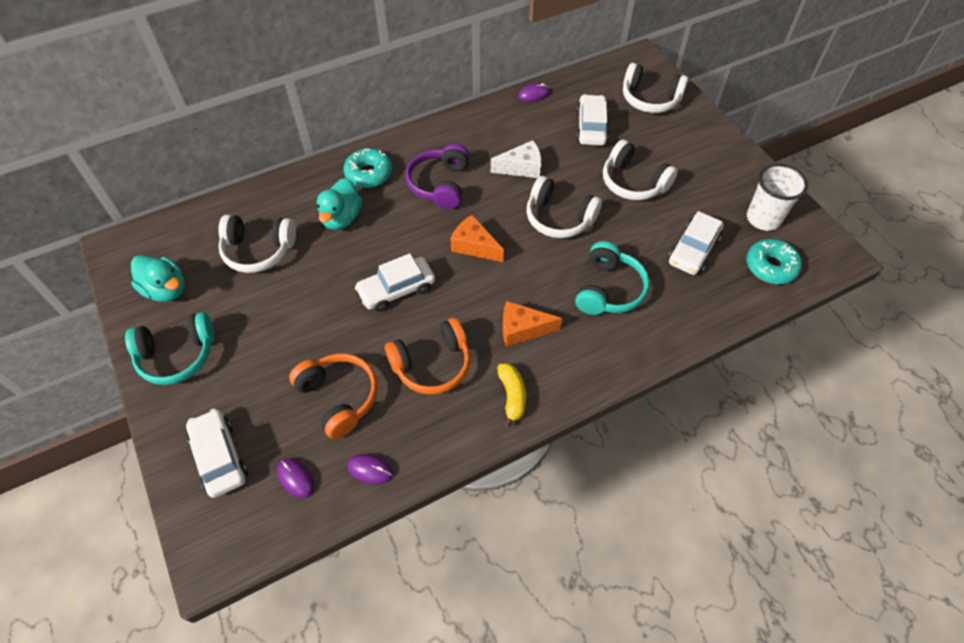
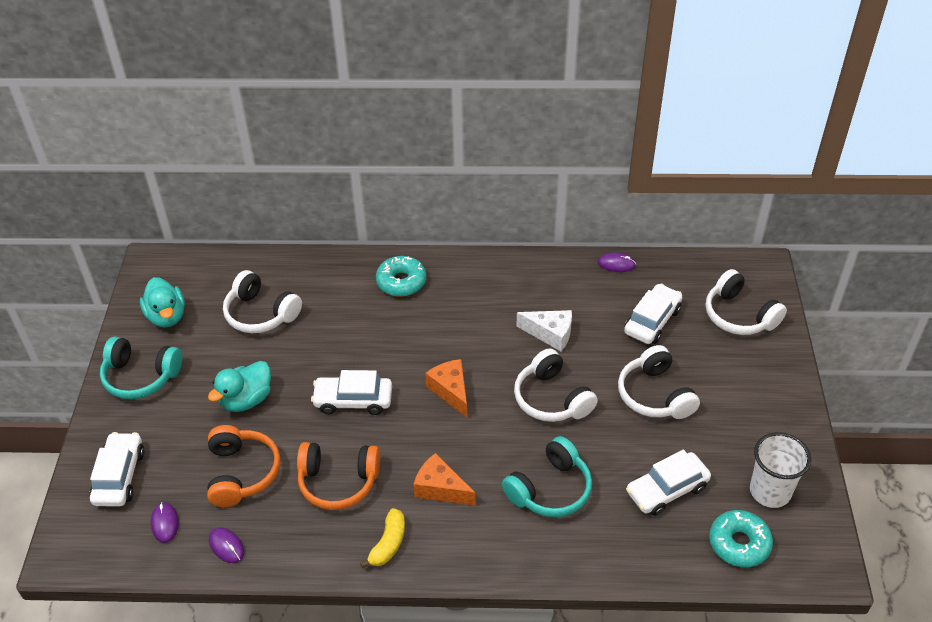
camera: 30 degrees right, 10 degrees down
turquoise duck [317,178,362,230] -> turquoise duck moved to [208,361,271,412]
purple headphones [405,143,470,209] -> none

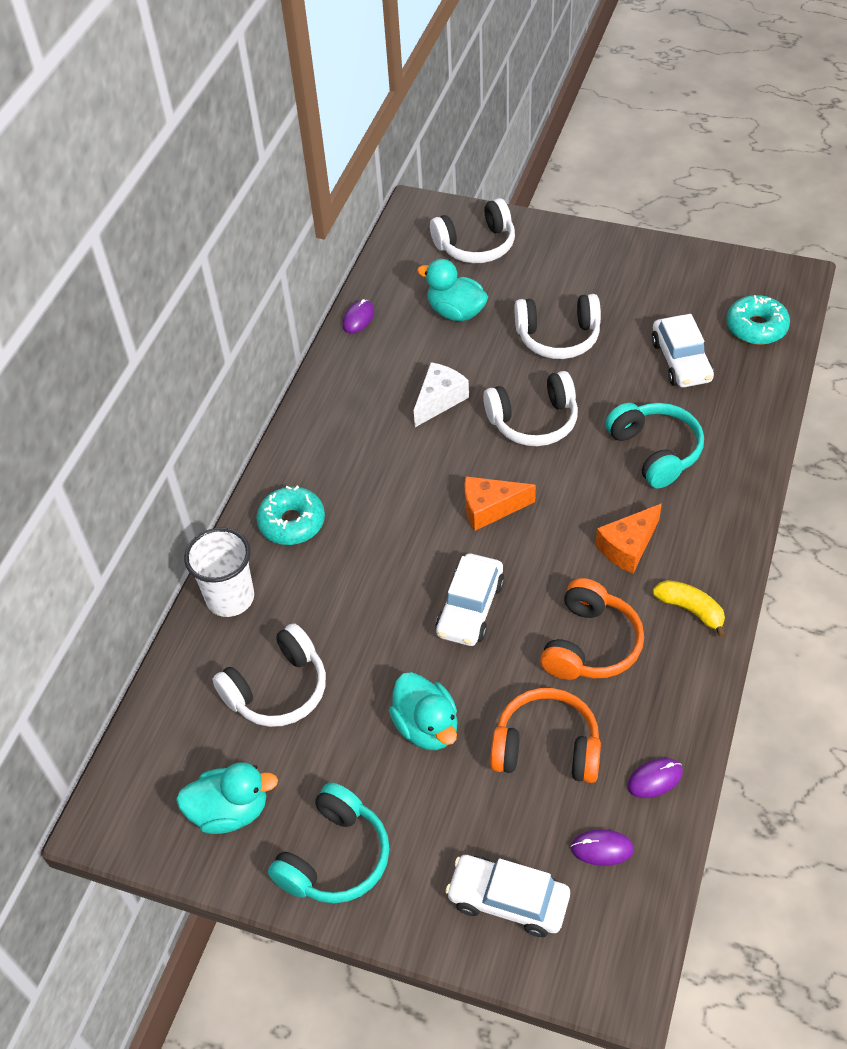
camera: 70 degrees left, 5 degrees up
white car [624,284,682,344] -> turquoise duck [417,259,488,321]
white cup [750,432,811,508] -> white cup moved to [184,528,254,617]

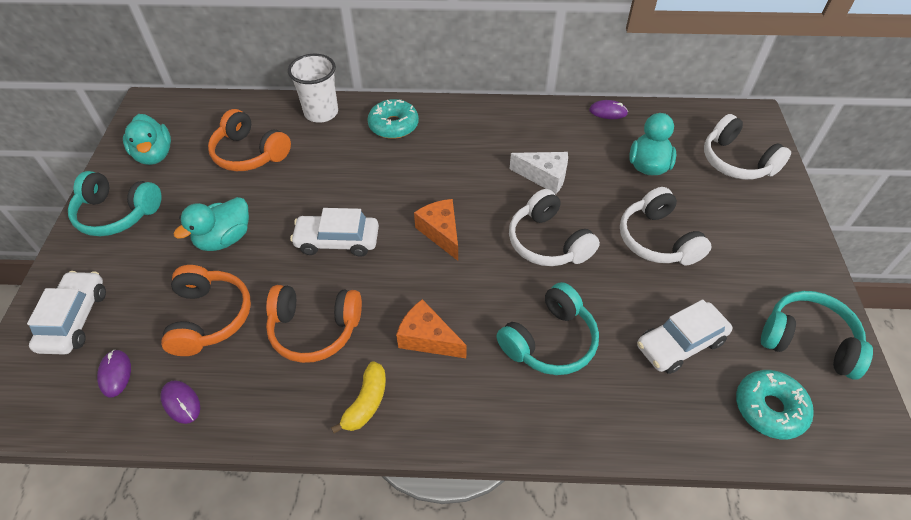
camera: 70 degrees right, 0 degrees up
white headphones [212,623,326,727] -> orange headphones [208,109,291,171]
none -> turquoise headphones [761,291,873,380]

